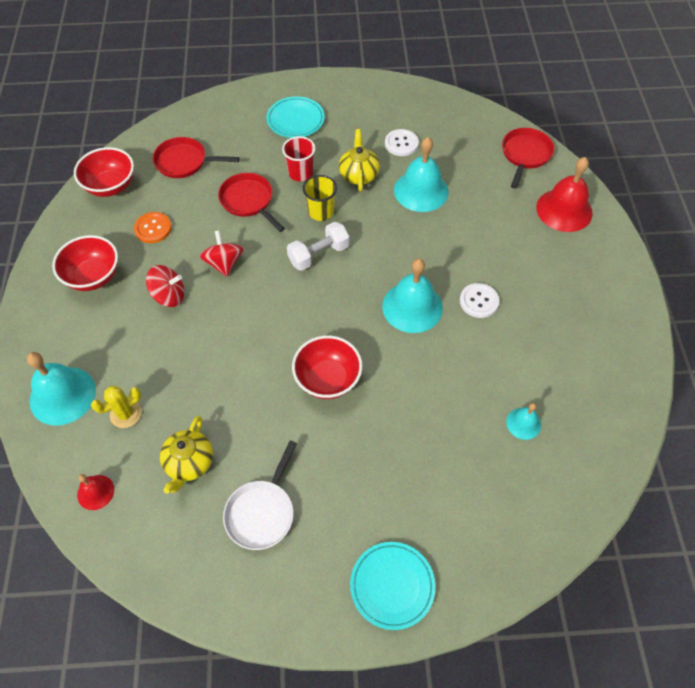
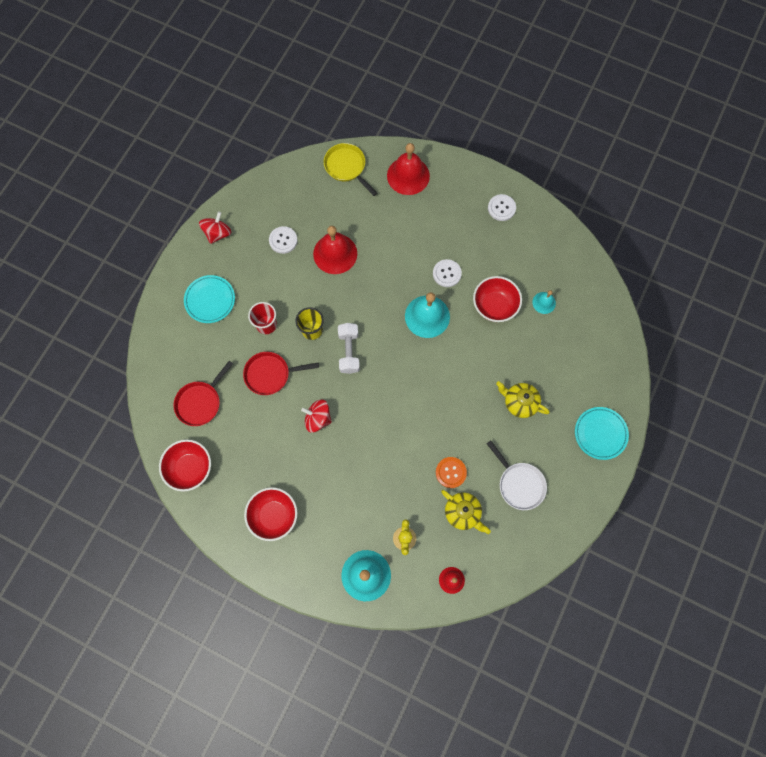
camera: 60 degrees left, 15 degrees up
orange button [134,212,172,243] -> orange button moved to [436,457,467,488]
red spinning top [146,265,184,307] -> red spinning top moved to [199,212,231,244]
red bowl [292,335,362,399] -> red bowl moved to [473,276,522,322]
yellow teapot [339,129,380,191] -> yellow teapot moved to [496,381,550,418]
turquoise bell [394,137,448,212] -> red bell [313,226,357,274]
red pan [502,128,554,189] -> yellow pan [324,143,377,196]
none -> white button [488,194,516,221]

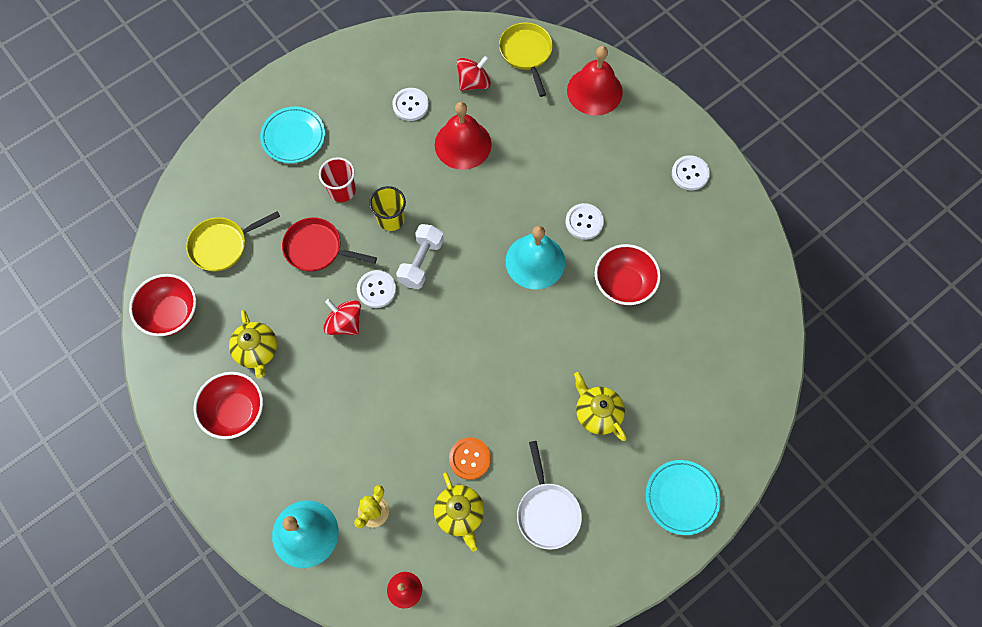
camera: 25 degrees right, 5 degrees down
red pan [173,360,233,426] -> yellow pan [186,211,280,271]
red spinning top [199,212,231,244] -> red spinning top moved to [457,55,491,91]
turquoise bell [532,290,556,314] -> none
none -> yellow teapot [229,310,277,379]
none -> white button [357,270,396,308]

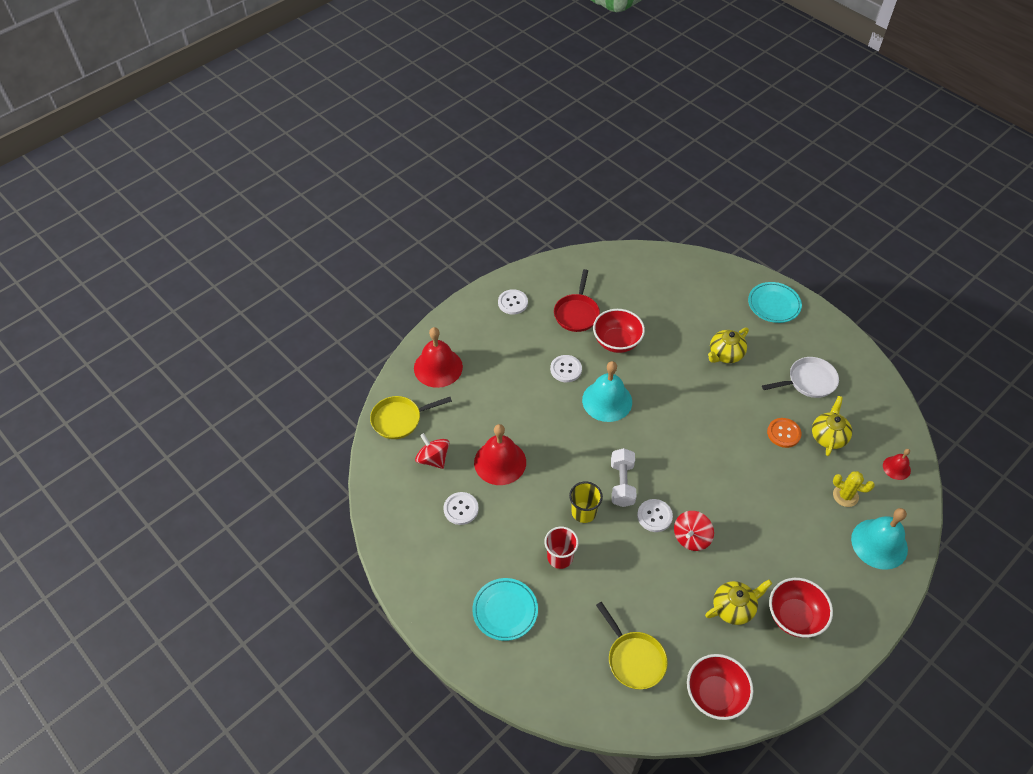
camera: 95 degrees left, 15 degrees down
red pan [282,217,377,272] -> red pan moved to [554,269,600,332]
white dumbbell [396,224,444,289] -> white dumbbell turned 75 degrees clockwise [611,448,637,507]
yellow teapot [434,472,484,551] -> yellow teapot turned 45 degrees counterclockwise [812,396,852,456]

